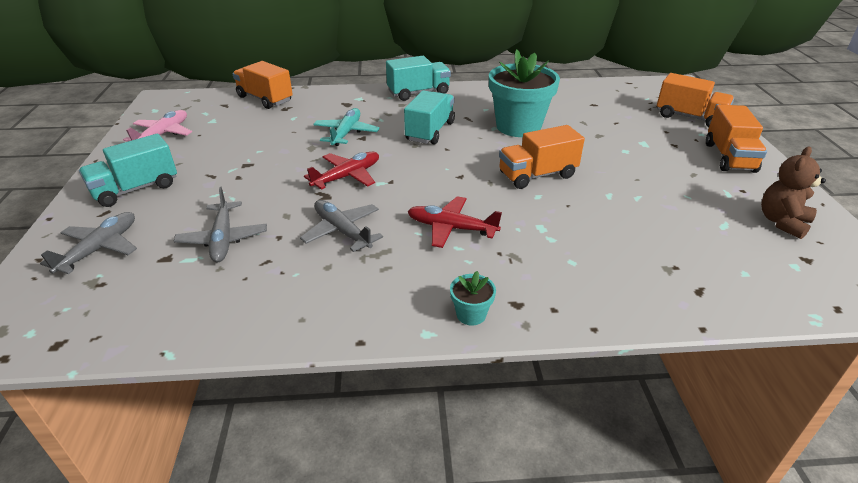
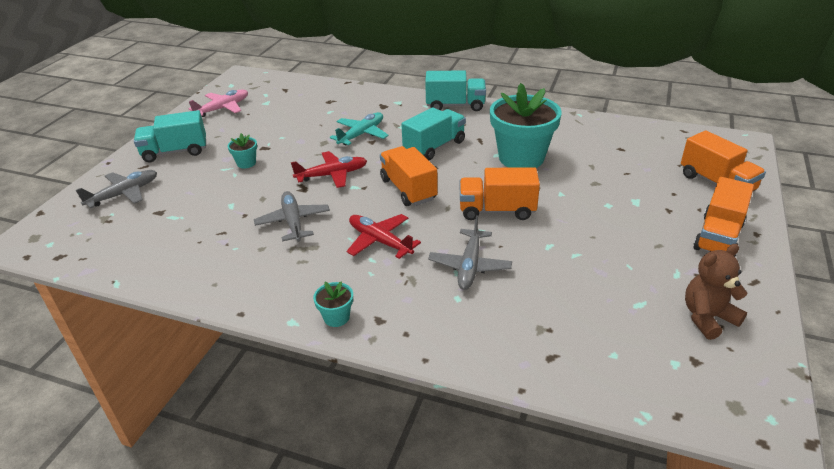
camera: 25 degrees right, 0 degrees up
grey plane [174,187,267,262] -> grey plane moved to [428,215,512,290]
orange truck [233,61,293,109] -> orange truck moved to [380,146,438,206]
none -> turquoise flower pot [227,133,257,168]

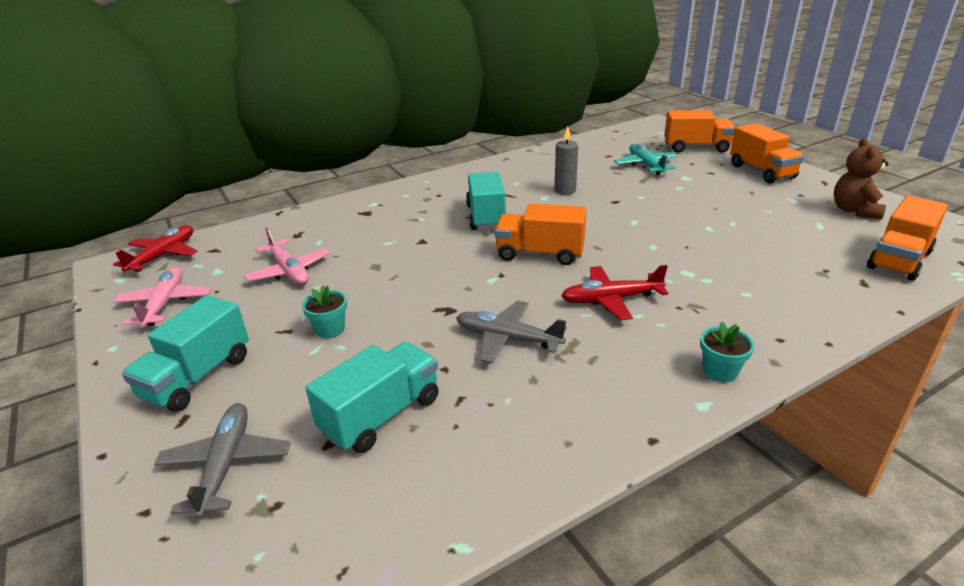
camera: 50 degrees left, 5 degrees down
red plane [291,151,367,188] -> red plane moved to [113,225,197,272]
turquoise plane [330,112,389,145] -> turquoise plane moved to [614,143,678,175]
turquoise truck [425,70,486,111] -> turquoise truck moved to [305,342,439,453]
grey plane [428,215,512,290] -> none
orange truck [459,167,540,220] -> orange truck moved to [867,195,948,281]
turquoise flower pot [490,83,562,168] -> grey candle [555,126,578,195]
none -> pink plane [244,228,330,285]

